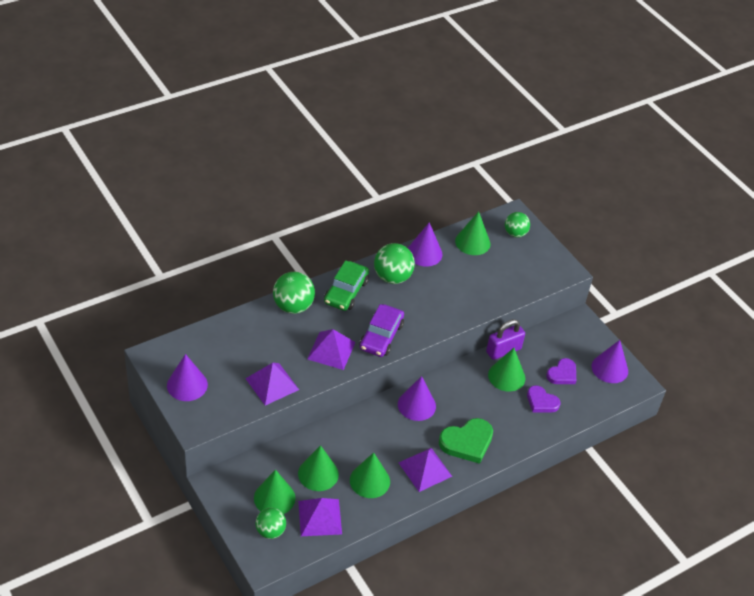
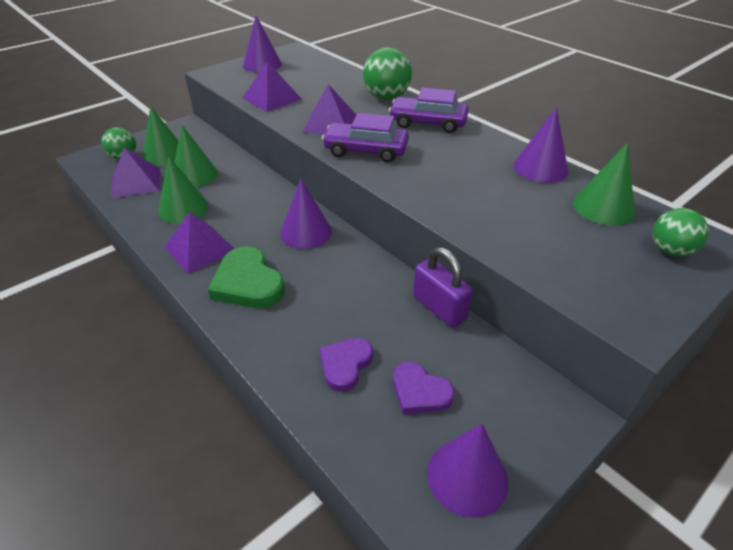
camera: 85 degrees right, 5 degrees down
green car [324,260,369,311] -> purple car [389,87,469,133]
green ball [374,243,415,284] -> none
green cone [488,348,525,392] -> none

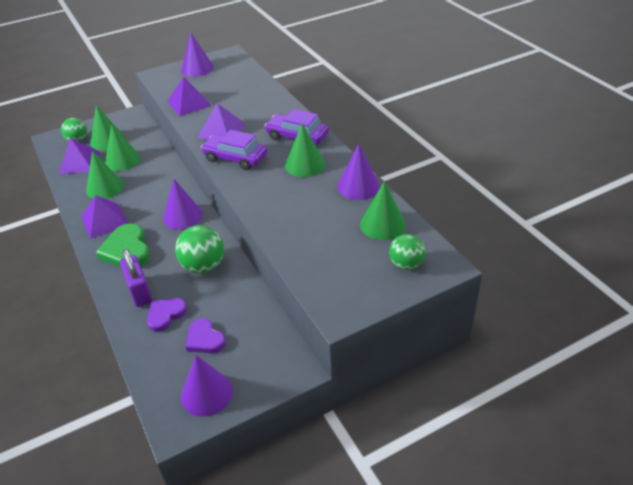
camera: 15 degrees right, 0 degrees up
green ball [363,47,412,100] -> green ball moved to [175,225,224,273]
purple padlock [413,247,473,328] -> purple padlock moved to [120,249,152,307]
none -> green cone [285,123,325,177]

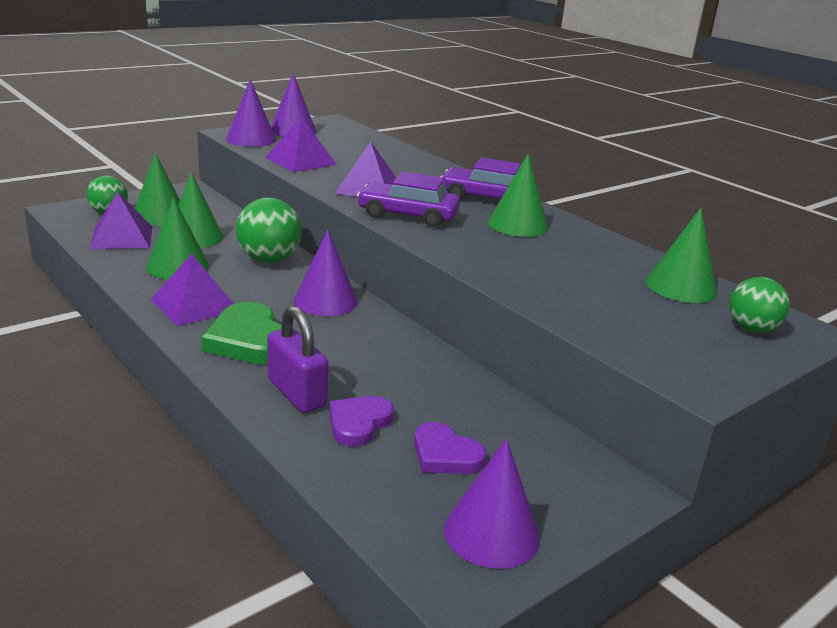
camera: 15 degrees left, 15 degrees down
green ball [175,225,224,273] -> green ball moved to [236,198,302,263]
purple cone [338,144,380,200] -> purple cone moved to [226,79,276,147]

